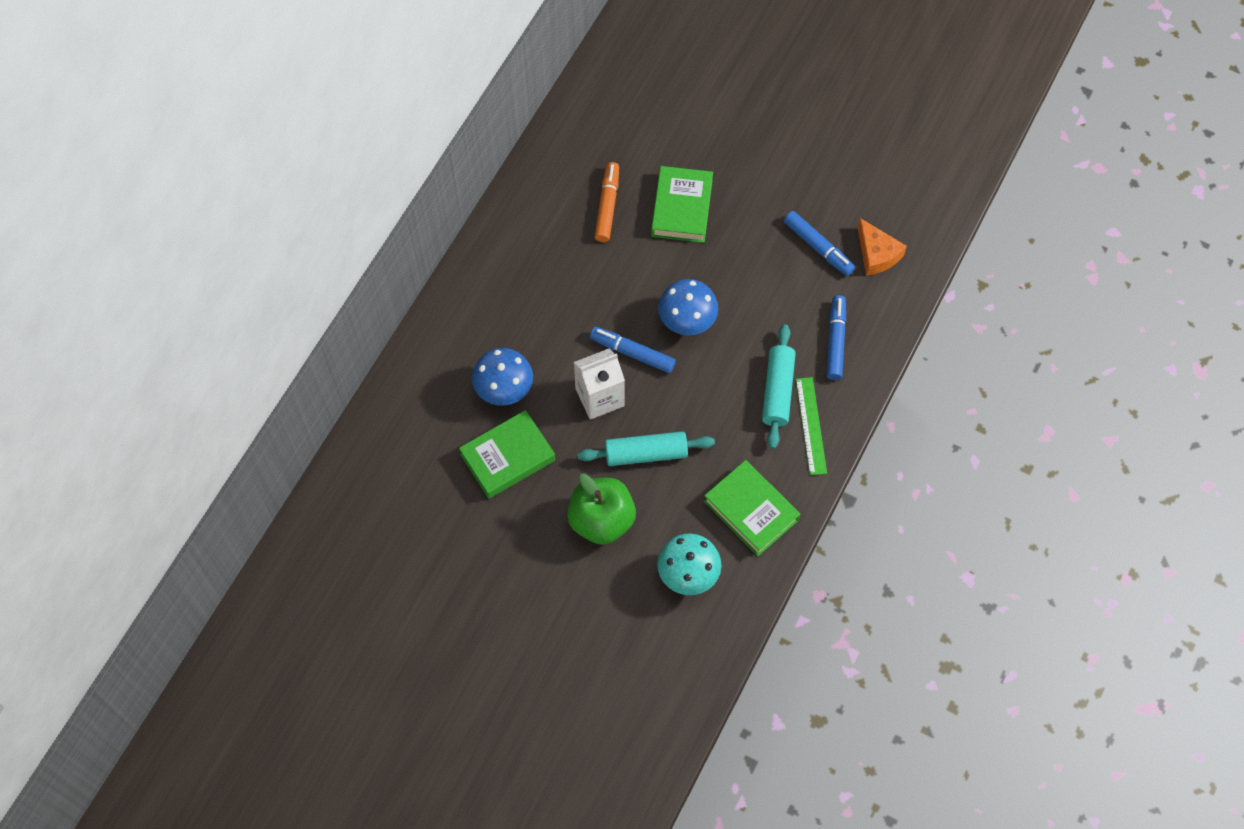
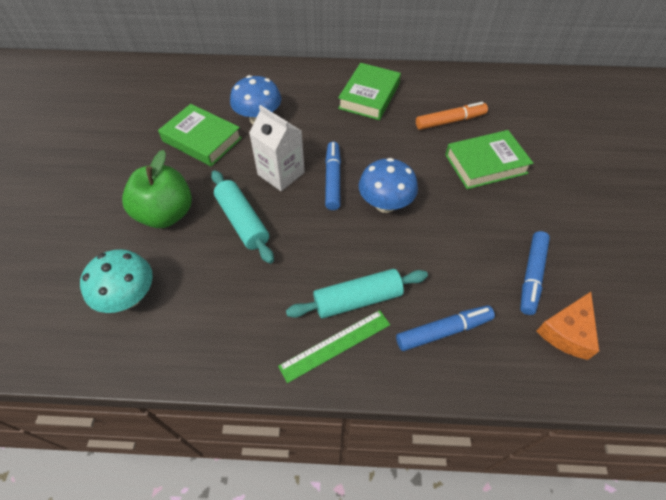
camera: 65 degrees right, 10 degrees down
green book [704,460,800,556] -> green book moved to [338,63,401,120]

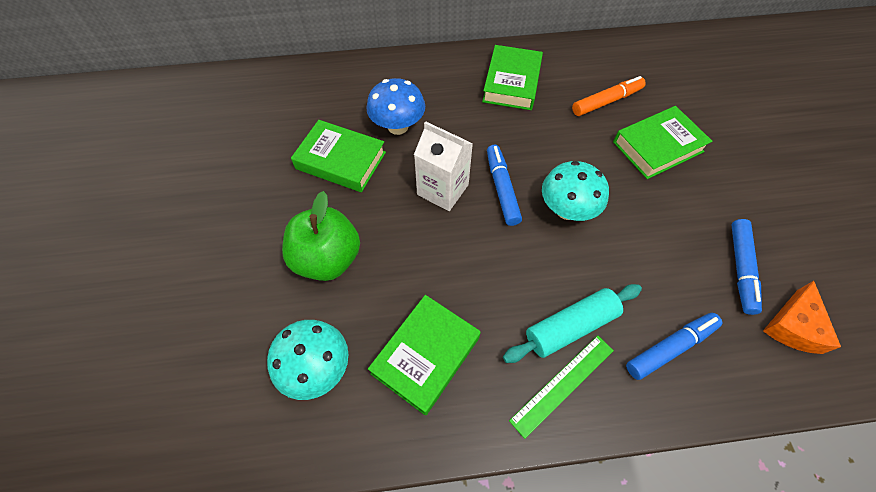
camera: 10 degrees left, 5 degrees up
turquoise rolling pin [211,170,274,264] -> none
blue mushroom [358,158,418,213] -> turquoise mushroom [542,161,609,221]
none -> green book [368,295,481,415]

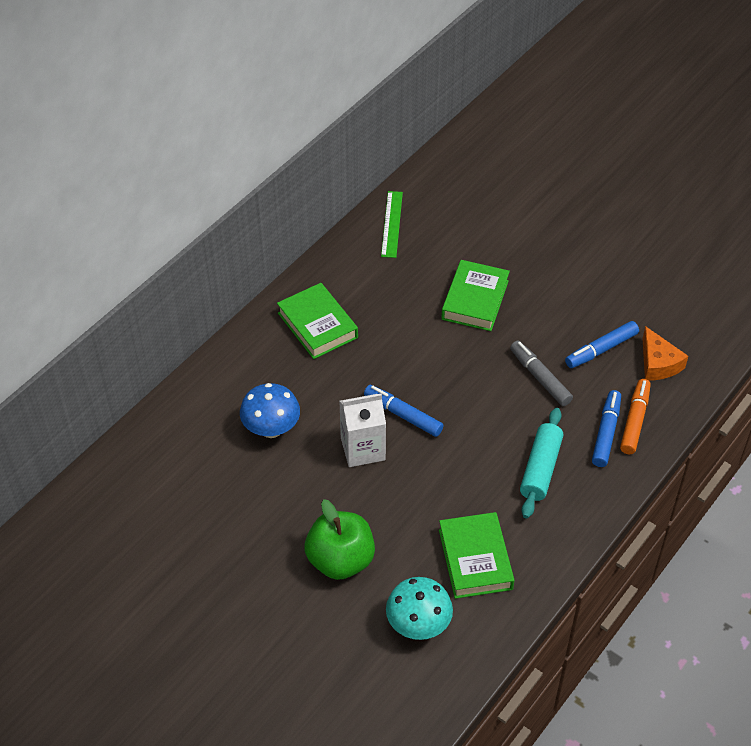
camera: 45 degrees left, 10 degrees down
green book [291,120,386,192] -> none
green ruler [509,335,614,439] -> green ruler moved to [381,191,403,258]
turquoise mushroom [542,161,609,221] -> none
orange marker [572,76,646,116] -> orange marker moved to [620,379,651,454]
blue marker [731,219,762,315] -> blue marker turned 90 degrees clockwise [565,321,639,368]
none -> grey marker [510,341,573,406]

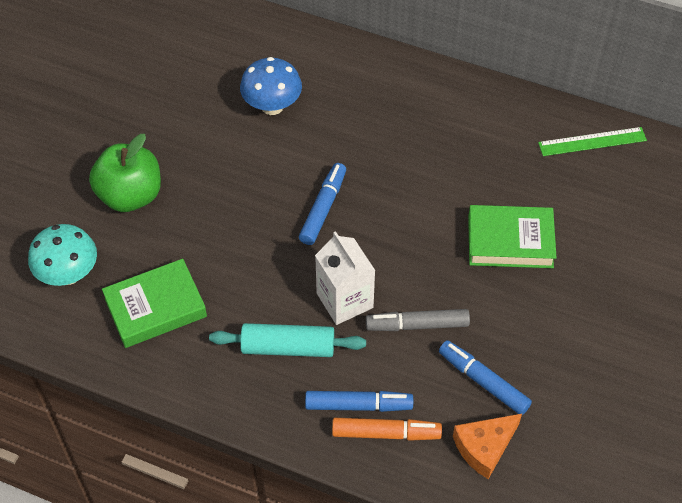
camera: 75 degrees right, 5 degrees up
green book [277,283,358,359] -> none
white carton [339,394,386,467] -> white carton moved to [315,231,375,325]
grey marker [510,341,573,406] -> grey marker turned 135 degrees counterclockwise [366,309,470,331]

